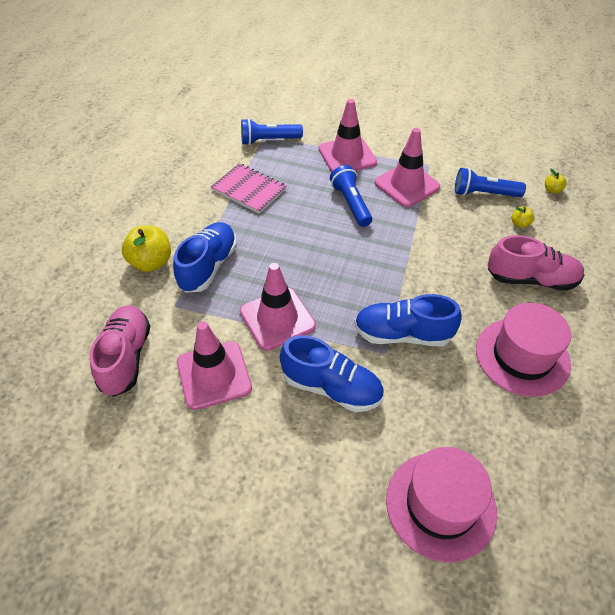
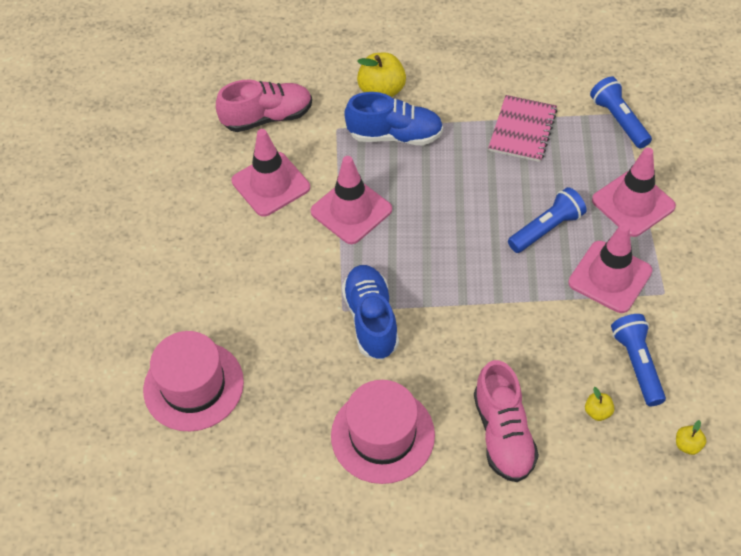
camera: 75 degrees right, 5 degrees up
blue shoe [280,335,384,412] -> none

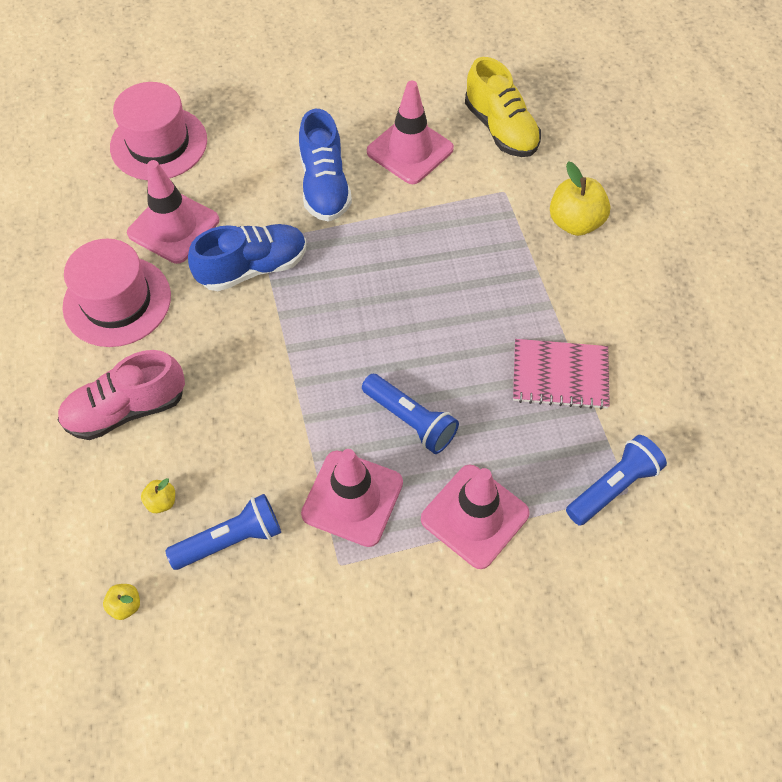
camera: 75 degrees right, 5 degrees up
pink shoe [216,80,312,132] -> yellow shoe [465,57,541,157]
pink traffic cone [311,156,392,244] -> pink traffic cone moved to [127,160,219,264]
blue shoe [344,92,443,145] -> blue shoe moved to [299,109,352,222]

